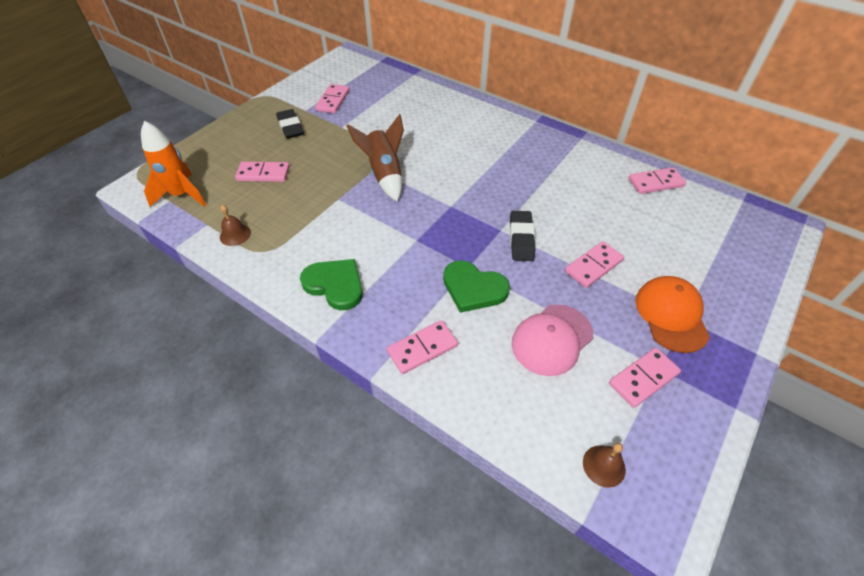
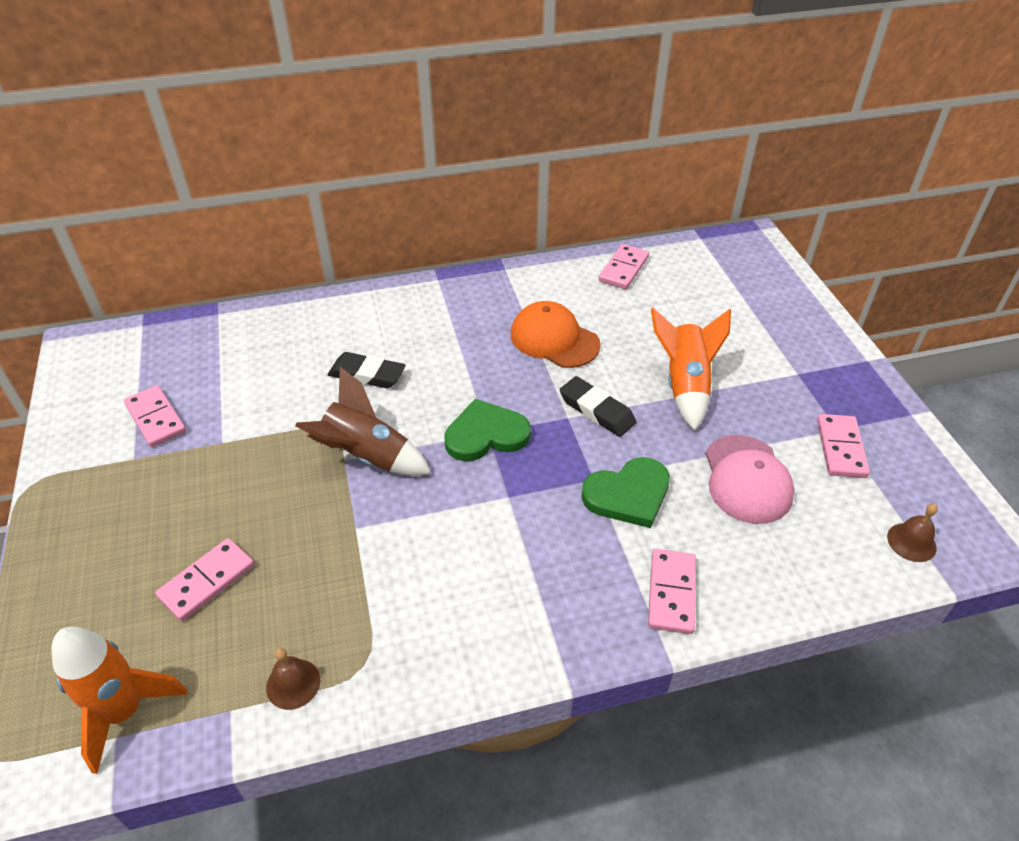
camera: 50 degrees left, 5 degrees down
black eraser [276,109,304,139] -> black eraser moved to [328,352,406,388]
green heart [300,259,363,310] -> green heart moved to [444,399,531,461]
pink domino [565,241,624,288] -> orange rocket [651,308,731,431]
orange cap [635,276,710,353] -> orange cap moved to [511,301,601,368]

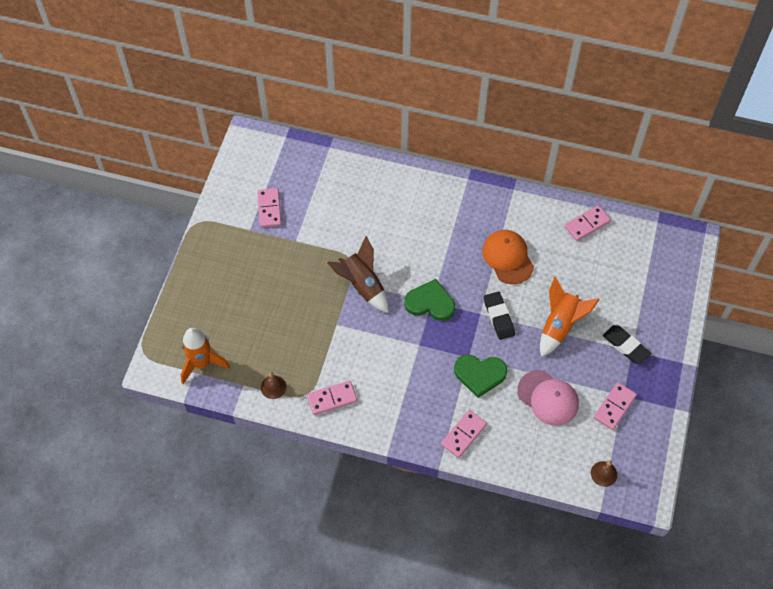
camera: 30 degrees right, 15 degrees up
pink domino [155,538,254,622] -> pink domino moved to [307,381,357,415]
black eraser [328,352,406,388] -> black eraser moved to [603,325,651,364]
pink cap [705,435,795,524] -> pink cap turned 75 degrees counterclockwise [517,370,579,426]

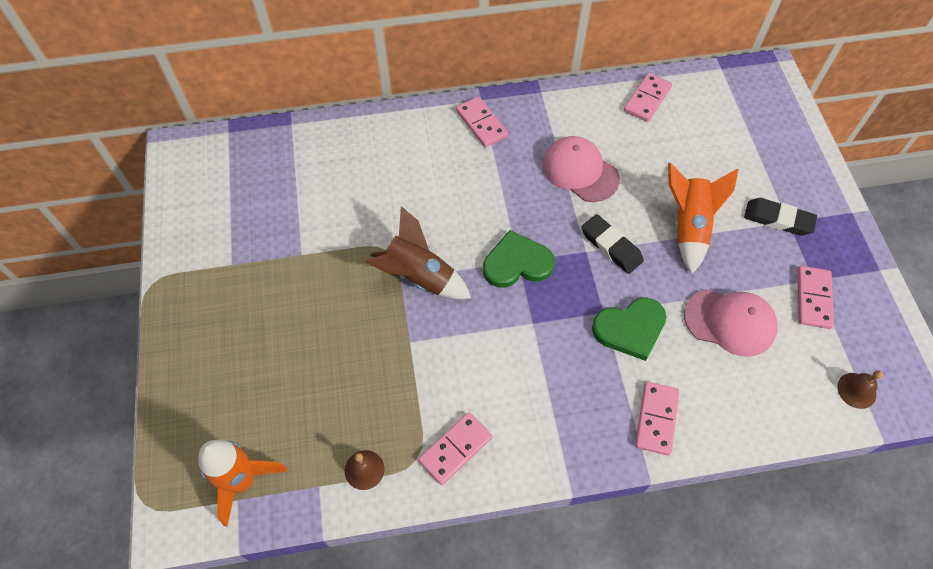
camera: 25 degrees left, 0 degrees up
pink domino [257,188,281,228] -> pink domino moved to [456,96,508,147]
orange cap [482,230,534,284] -> pink cap [542,136,620,202]

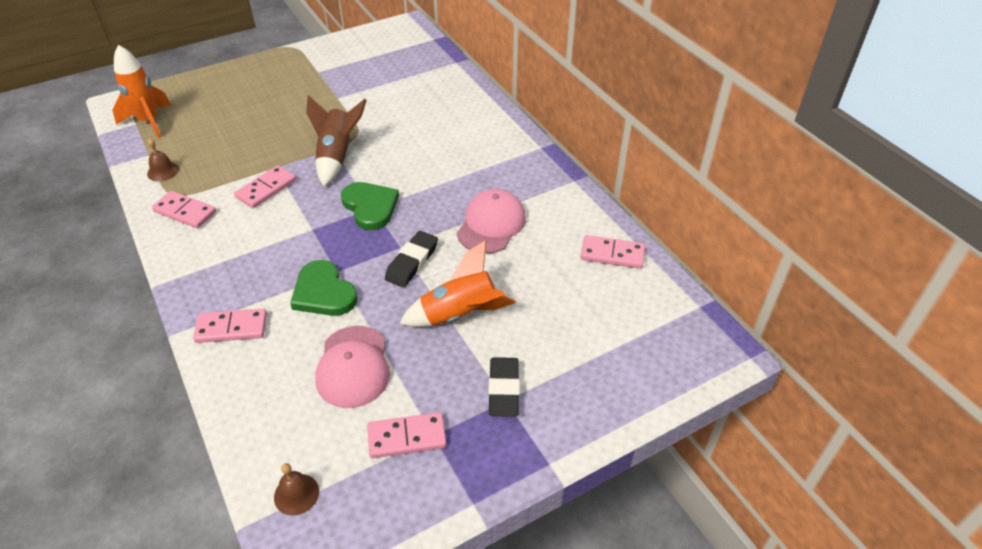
camera: 70 degrees right, 15 degrees down
pink domino [456,96,508,147] -> pink domino moved to [234,165,296,208]

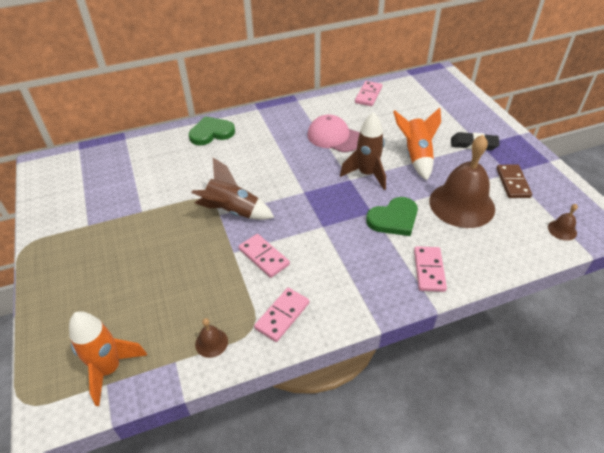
camera: 80 degrees left, 0 degrees up
pink cap [315,326,390,408] -> brown bell [429,135,495,228]
green heart [341,182,399,230] -> green heart moved to [189,116,235,145]
pink domino [367,412,447,458] -> brown domino [497,164,532,198]
black eraser [385,231,438,288] -> brown rocket [340,112,386,190]

